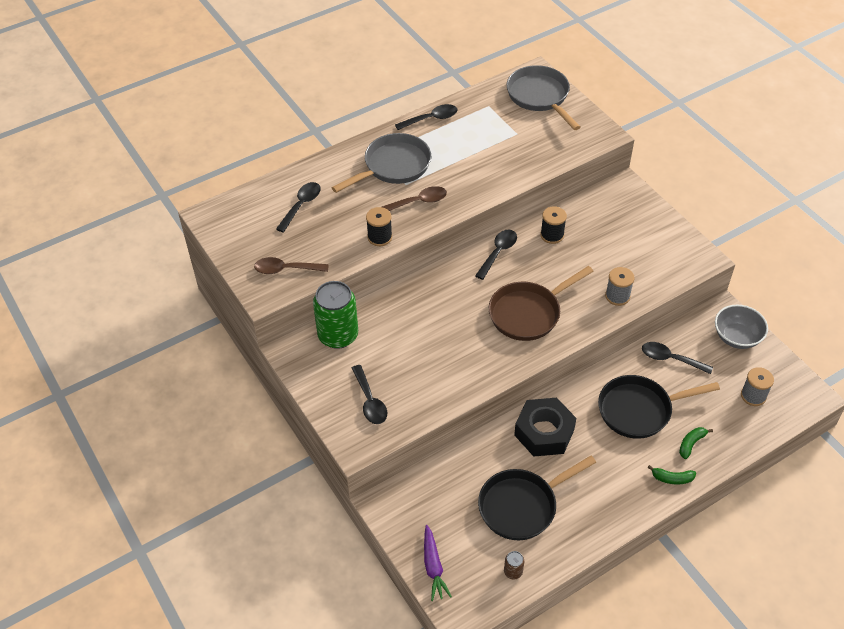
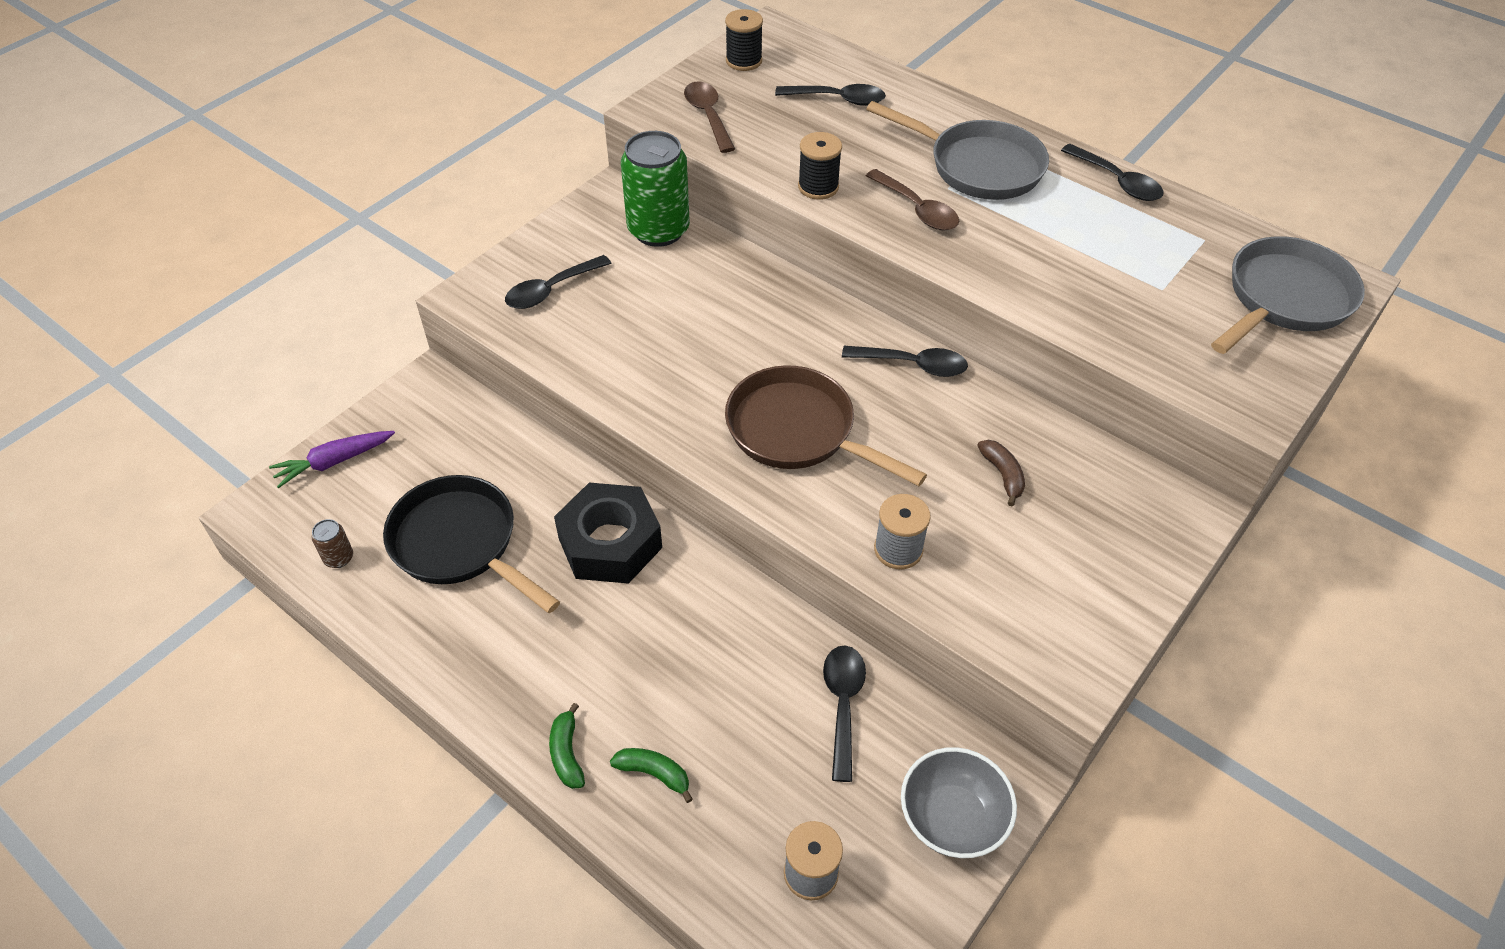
camera: 70 degrees right, 0 degrees up
black spool [540,206,567,244] -> black spool moved to [725,9,763,71]
black pan [598,375,720,439] -> none
none -> brown banana [977,440,1025,506]

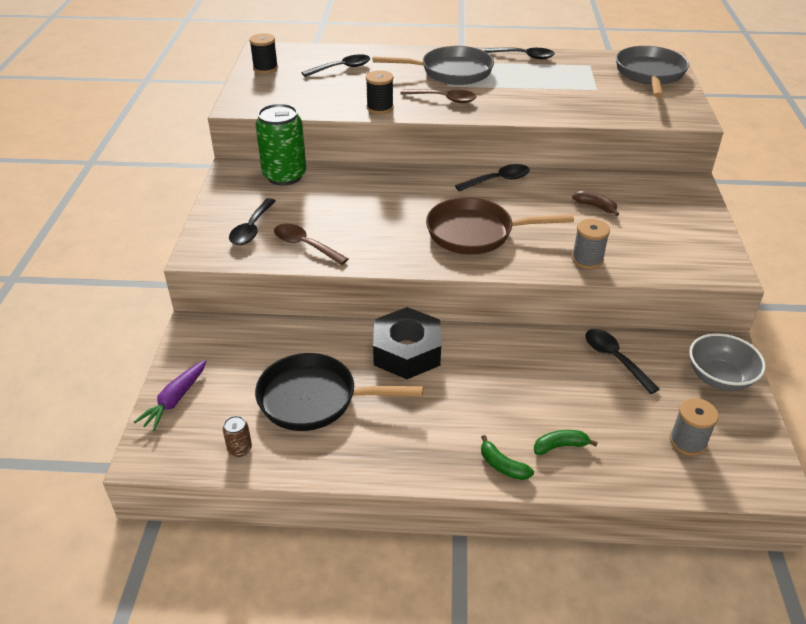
camera: 35 degrees left, 10 degrees down
brown spoon [684,81,735,153] -> brown spoon moved to [274,224,348,265]

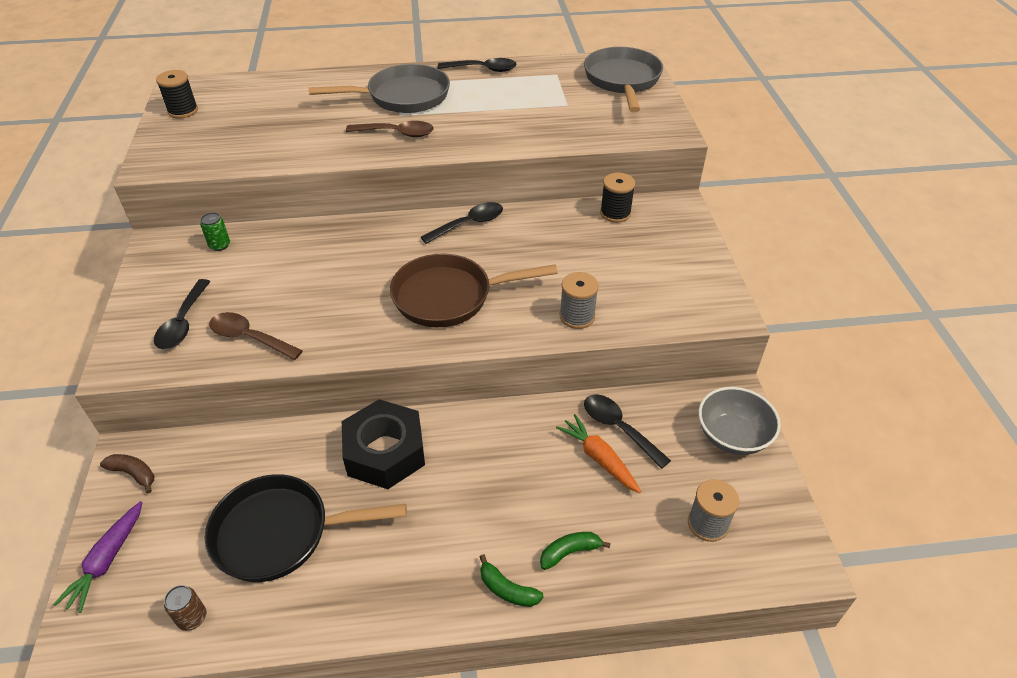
camera: 10 degrees left, 5 degrees up
green can [255,103,306,186] -> green can [200,212,230,251], size x0.42
black spoon [302,54,370,77] -> none
black spool [366,70,394,114] -> black spool moved to [600,173,635,223]
brown banana [572,191,619,216] -> brown banana moved to [100,454,154,493]
none -> orange carrot [556,414,641,493]

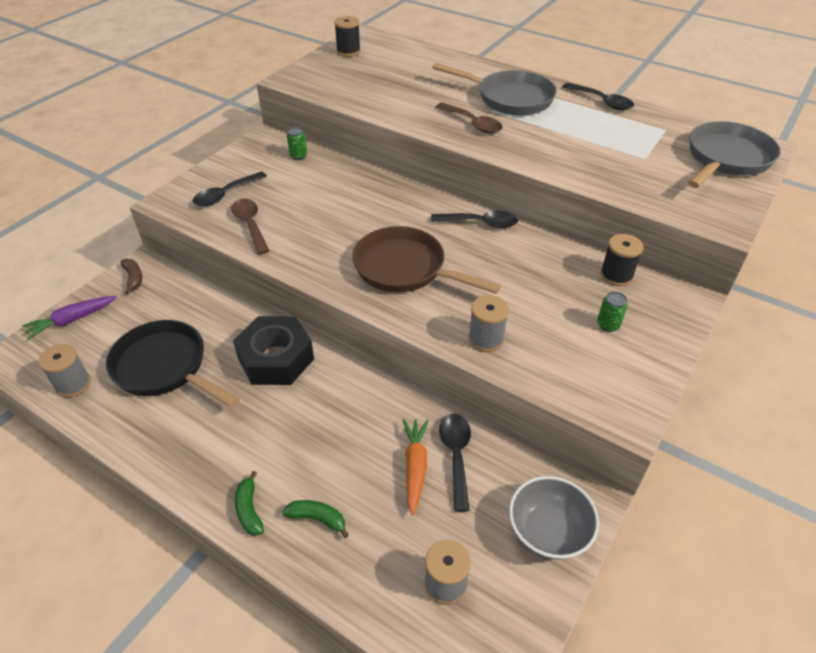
camera: 40 degrees right, 0 degrees up
brown can [164,585,206,631] -> grey spool [39,344,91,397]
none -> green can [597,292,628,332]

